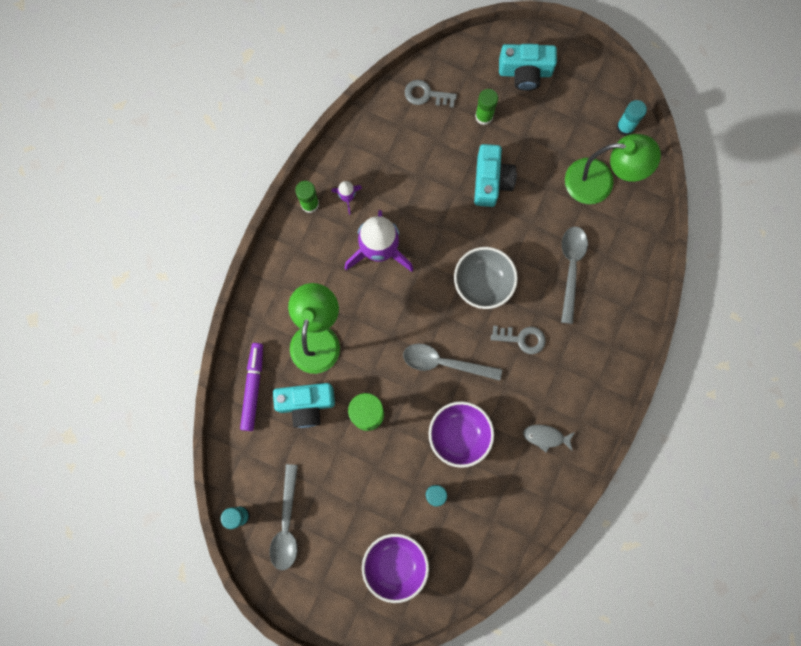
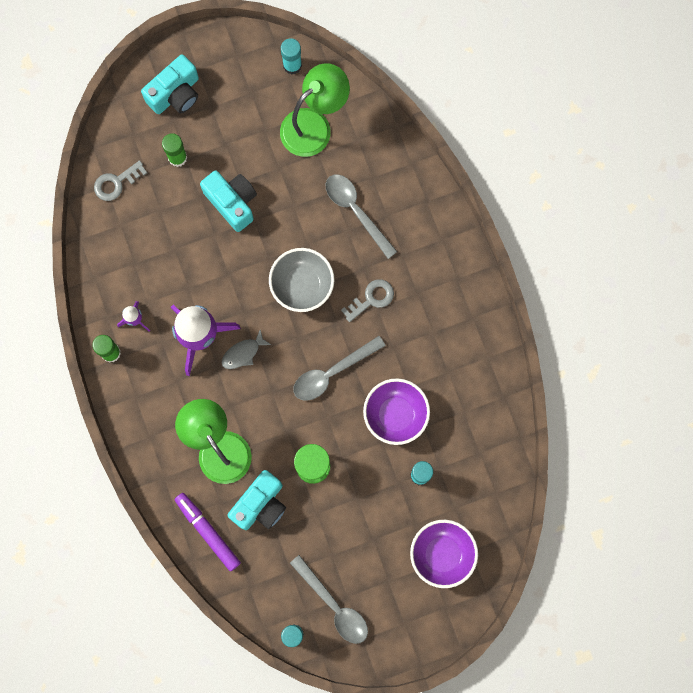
camera: 45 degrees left, 0 degrees up
grey fish [523,424,575,452] -> grey fish moved to [221,330,271,369]

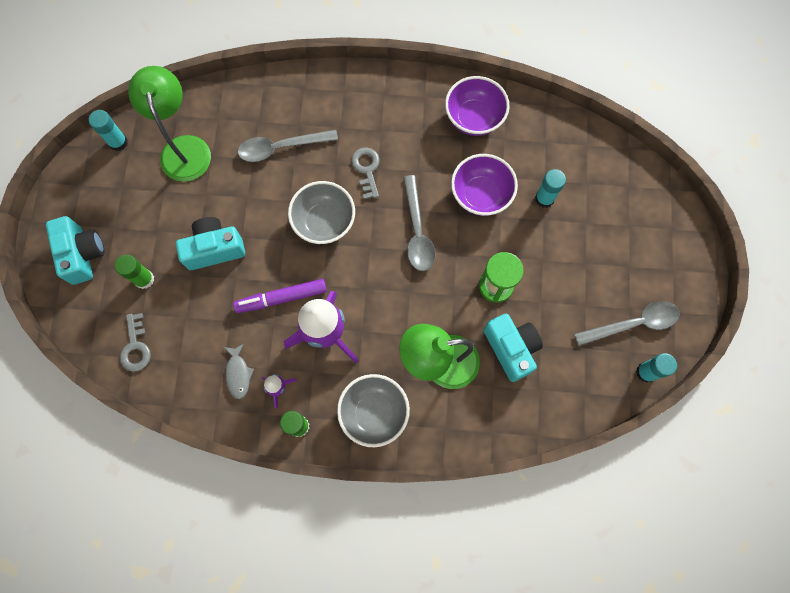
camera: 65 degrees left, 5 degrees down
purple marker [174,493,241,571] -> purple marker moved to [233,279,327,313]
grey fish [221,330,271,369] -> grey fish moved to [224,344,254,399]
purple bowl [410,520,478,588] -> purple bowl moved to [445,76,510,136]
none -> grey bowl [337,374,410,447]

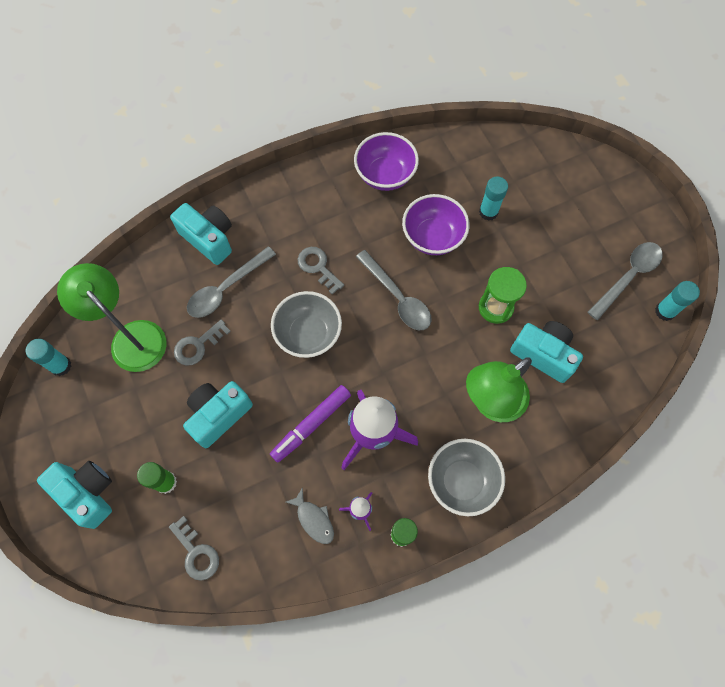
camera: 30 degrees left, 5 degrees down
none -> turquoise camera [170,203,232,265]
none -> grey key [174,319,231,366]

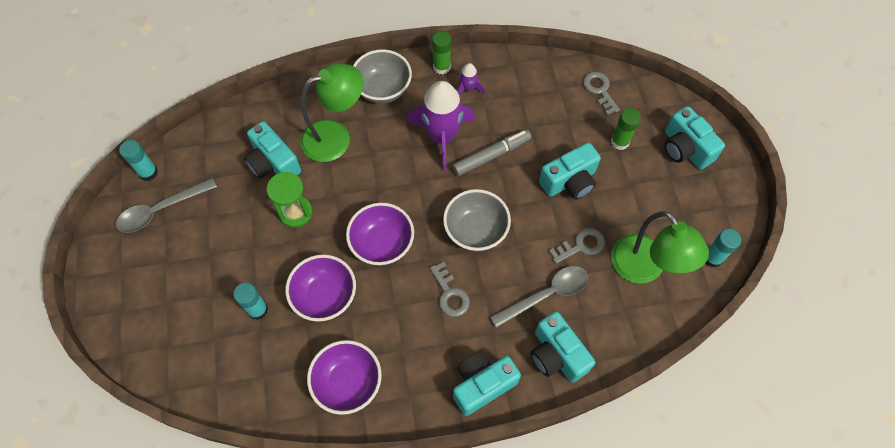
camera: 165 degrees left, 5 degrees down
purple marker [270,385,351,462] -> grey marker [452,129,531,176]
grey fish [286,487,334,544] -> none
grey spoon [356,250,432,330] -> purple bowl [346,203,414,266]
none -> turquoise camera [453,351,521,416]

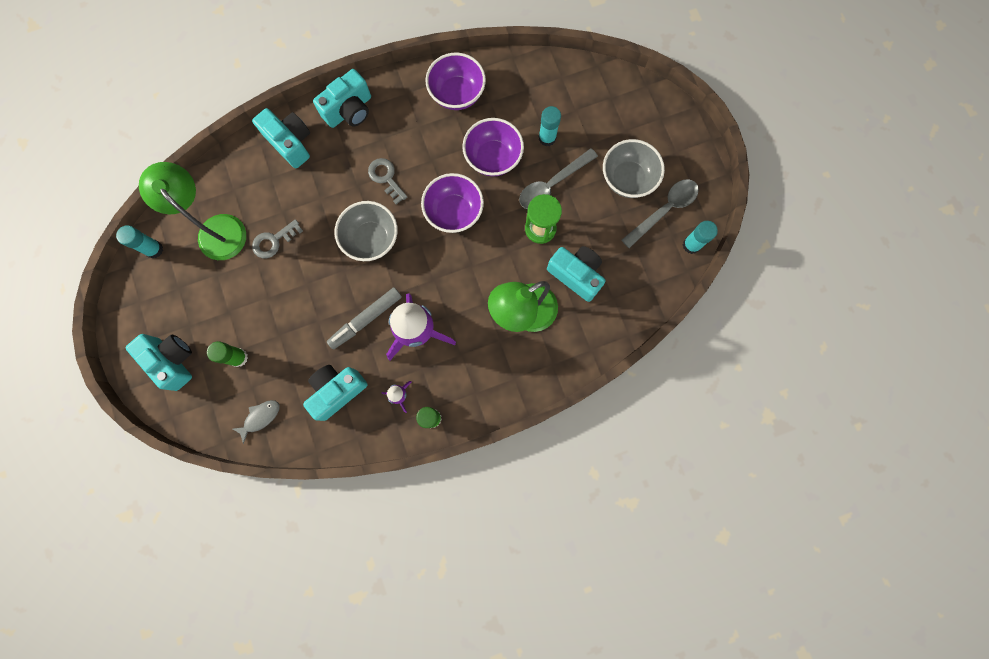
camera: 170 degrees right, 15 degrees up
grey bowl [353,49,412,104] -> grey bowl moved to [603,139,665,198]
grey spoon [490,266,588,328] -> grey spoon moved to [519,148,598,209]
turquoise camera [539,143,601,200] -> turquoise camera moved to [303,365,368,421]
grey key [583,72,620,115] -> grey fish [233,400,280,444]

